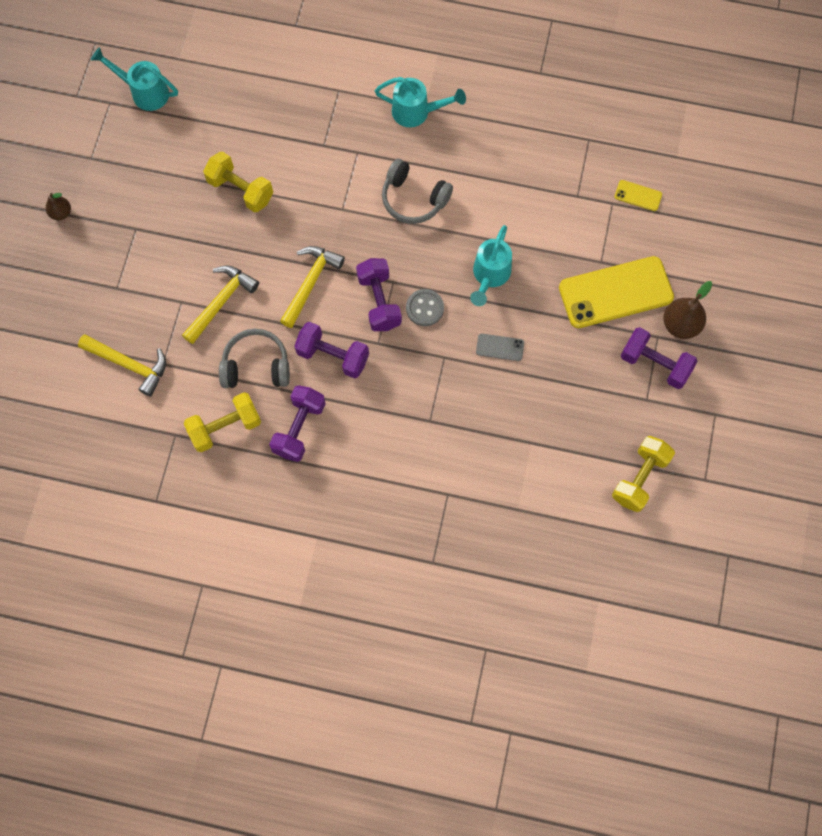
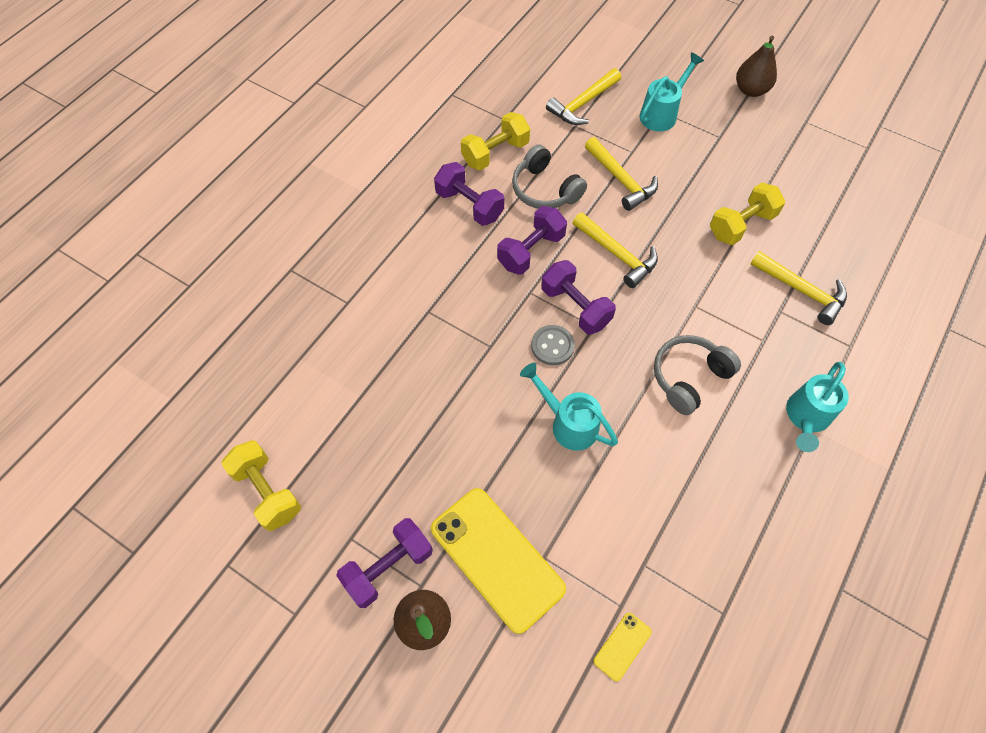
camera: 110 degrees right, 10 degrees down
brown pear [46,193,71,220] -> brown pear [736,36,777,97], size x1.64
turquoise watering can [91,47,178,111] -> turquoise watering can moved to [640,52,704,131]
yellow dumbbell [184,392,261,452] -> yellow dumbbell turned 60 degrees clockwise [461,112,530,170]
grey headphones [219,329,290,388] -> grey headphones turned 120 degrees clockwise [512,144,587,209]
purple dumbbell [356,258,402,331] -> purple dumbbell turned 45 degrees clockwise [541,260,616,335]
grey phone [476,334,524,361] -> none
yellow phone [559,256,674,328] -> yellow phone turned 45 degrees counterclockwise [431,488,566,634]
none -> yellow hammer [750,251,847,325]

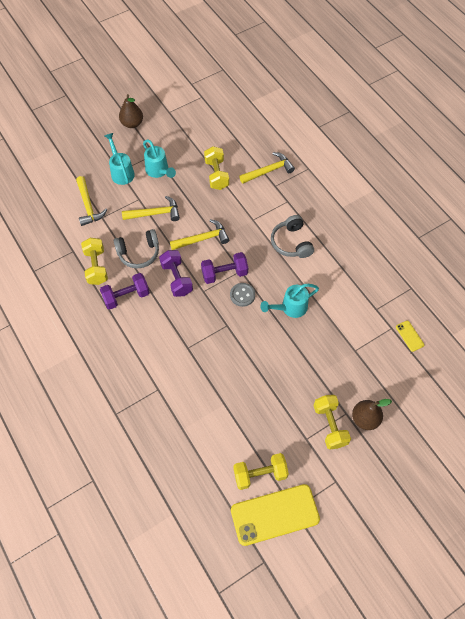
camera: 65 degrees left, 0 degrees up
purple dumbbell [336,518,433,608] -> yellow dumbbell [313,395,351,449]
yellow phone [431,488,566,634] -> yellow phone moved to [231,484,320,546]
turquoise watering can [786,362,849,452] -> turquoise watering can moved to [143,139,176,178]

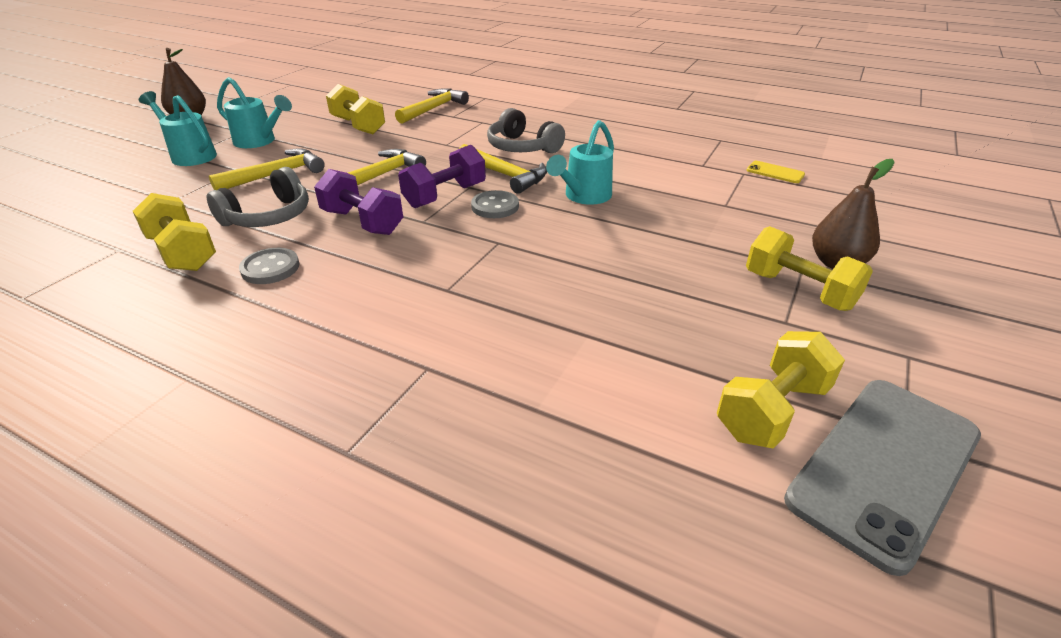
camera: 30 degrees left, 25 degrees down
yellow hammer [76,176,107,226] -> yellow hammer moved to [459,144,547,194]
purple dumbbell [100,273,150,310] -> grey button [239,248,299,284]
yellow phone [231,484,320,546] -> grey phone [784,380,981,576]

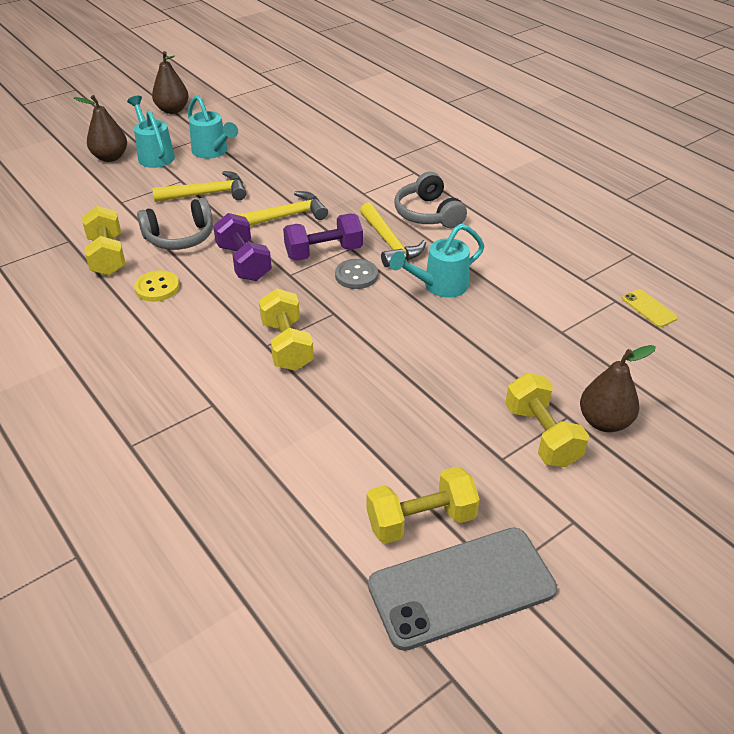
camera: 25 degrees right, 5 degrees up
grey button [239,248,299,284] -> yellow button [134,270,179,302]
yellow dumbbell [326,84,385,134] -> yellow dumbbell moved to [259,289,314,371]
yellow hammer [395,88,469,124] -> none
none -> brown pear [74,95,127,162]

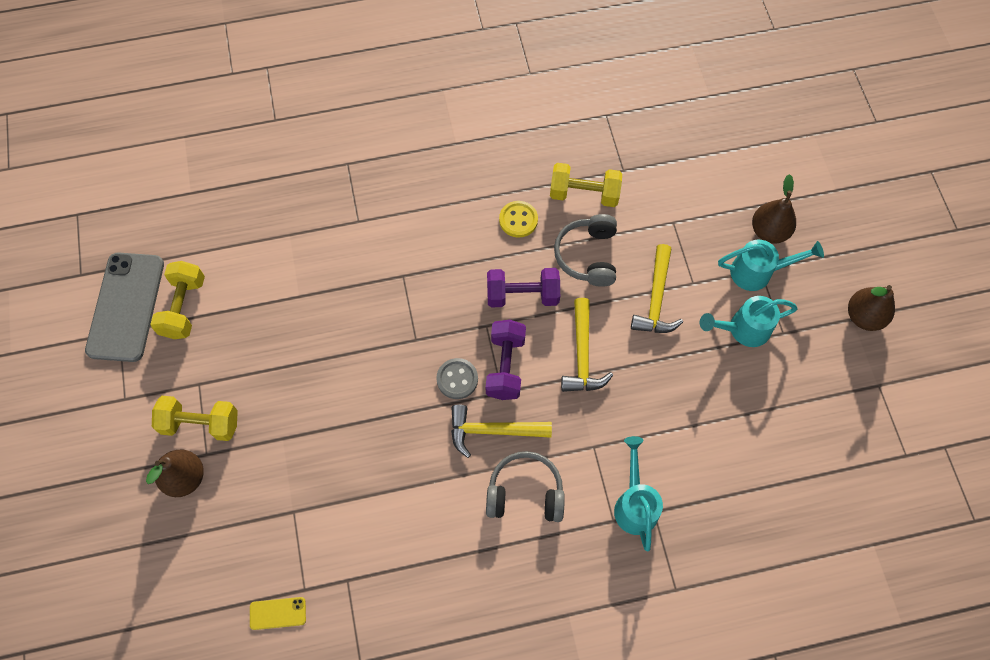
camera: 115 degrees right, 25 degrees up
yellow dumbbell [259,289,314,371] -> none
turquoise watering can [390,224,484,297] -> turquoise watering can moved to [614,436,663,551]

